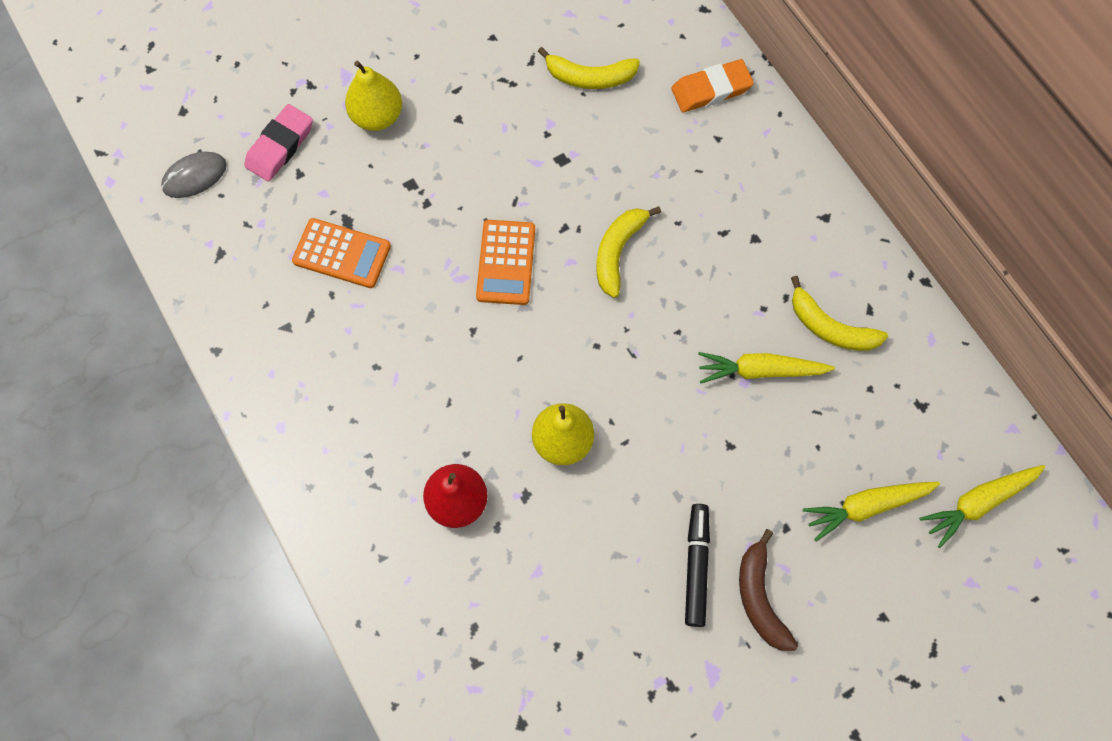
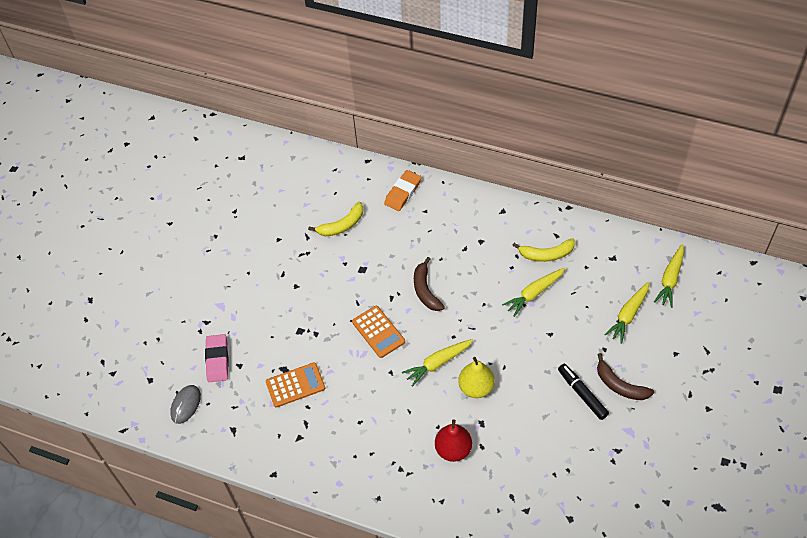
camera: 35 degrees left, 15 degrees down
yellow pear [345,61,402,131] -> none
yellow banana [596,206,661,298] -> brown banana [414,257,445,311]
none -> yellow carrot [402,339,473,387]

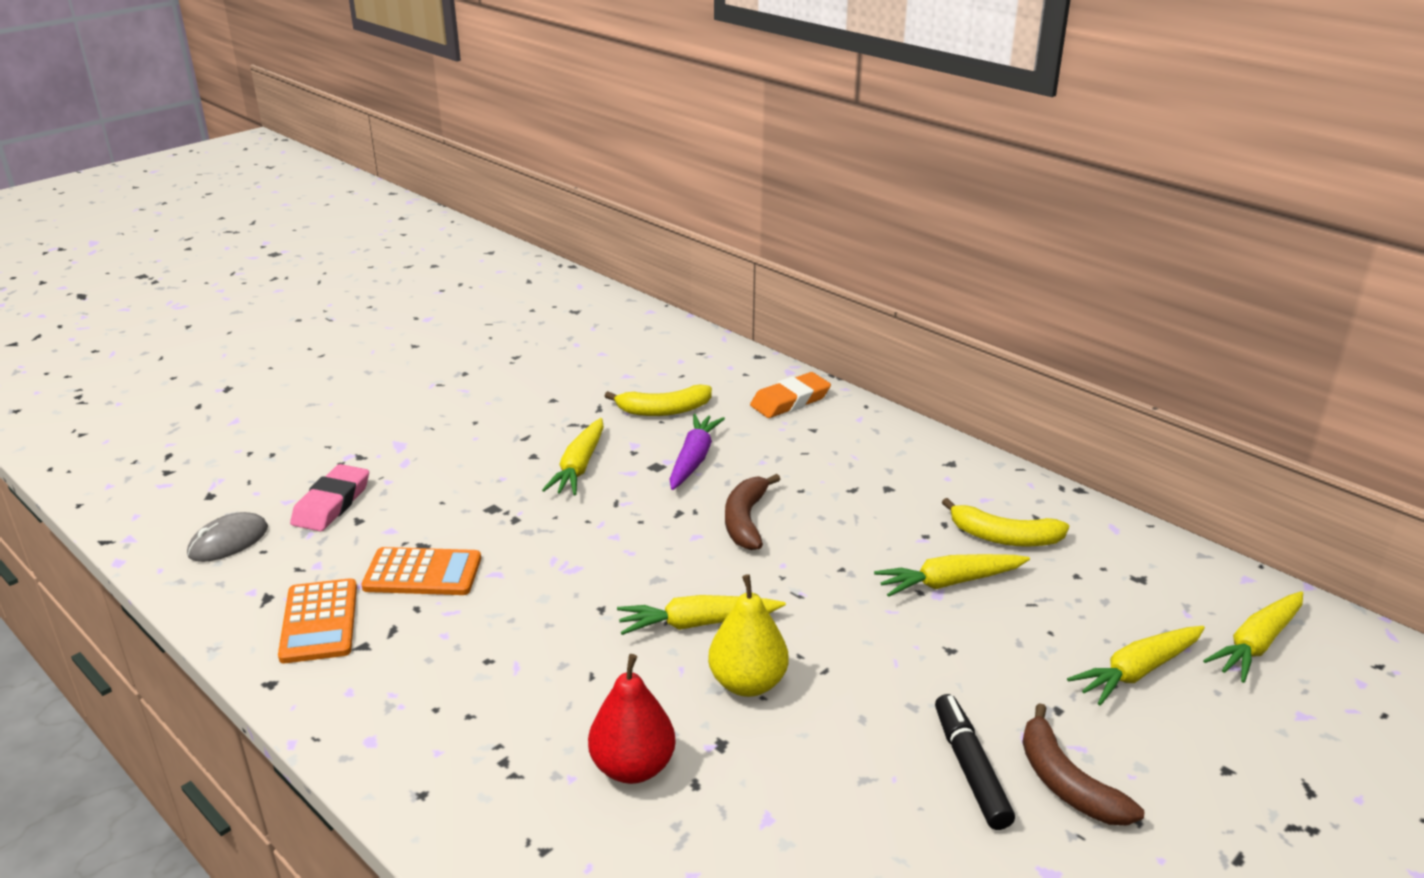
camera: 20 degrees right, 25 degrees down
orange calculator [352,306,405,358] -> orange calculator moved to [278,578,357,663]
none -> yellow carrot [542,418,604,495]
none -> purple carrot [669,414,725,490]

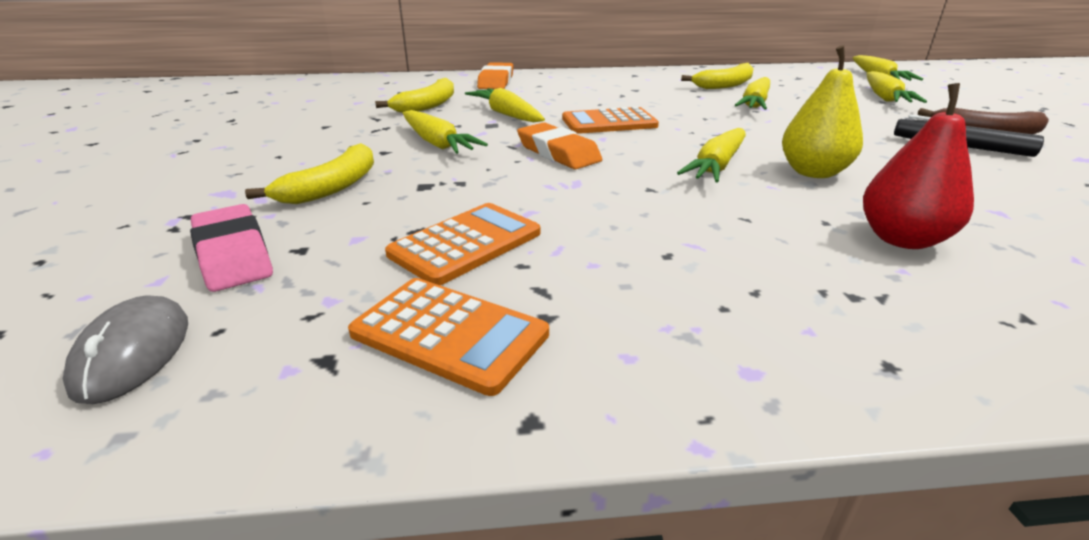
camera: 50 degrees left, 0 degrees up
purple carrot [669,414,725,490] -> yellow carrot [465,88,545,122]
brown banana [725,474,780,550] -> orange calculator [562,107,659,134]
none -> yellow banana [245,143,374,204]
none -> orange eraser [517,122,602,169]

